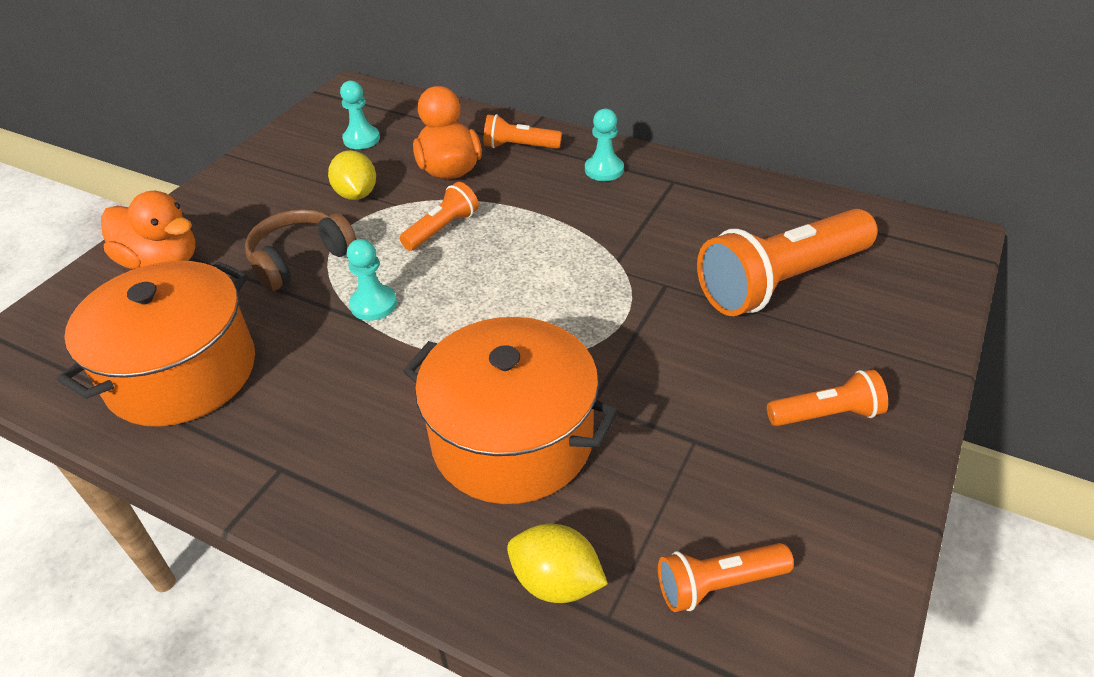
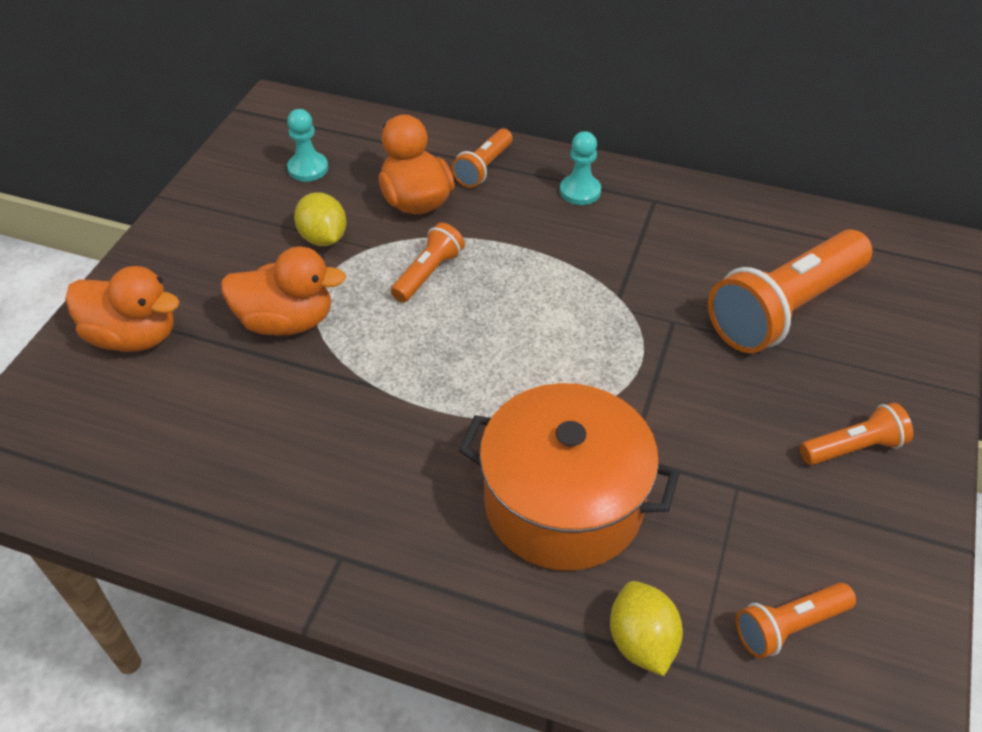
camera: 10 degrees left, 5 degrees up
orange pot [57,261,255,427] -> none
brown headphones [245,209,357,291] -> orange duck [221,246,346,336]
turquoise pawn [347,239,397,321] -> none
orange flashlight [484,114,562,149] -> orange flashlight turned 60 degrees counterclockwise [452,129,513,188]
yellow lemon [507,524,608,603] -> yellow lemon turned 60 degrees clockwise [610,581,683,676]

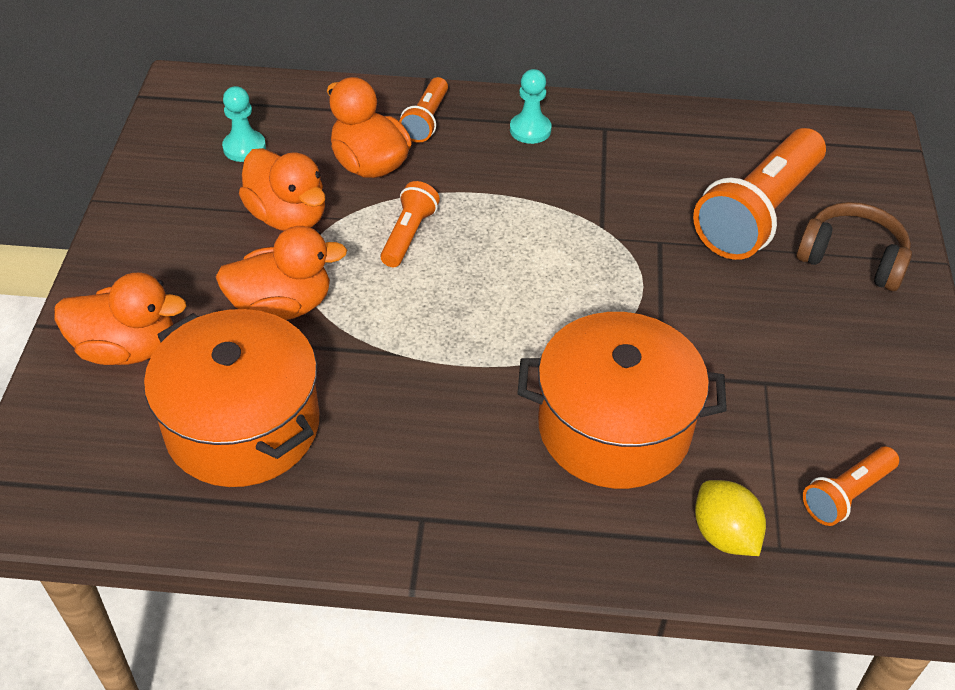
camera: 15 degrees left, 0 degrees up
yellow lemon [294,192,346,246] -> orange duck [239,148,325,231]
orange flashlight [800,403,913,465] -> none
none -> orange pot [144,309,320,487]
none -> brown headphones [796,202,912,291]

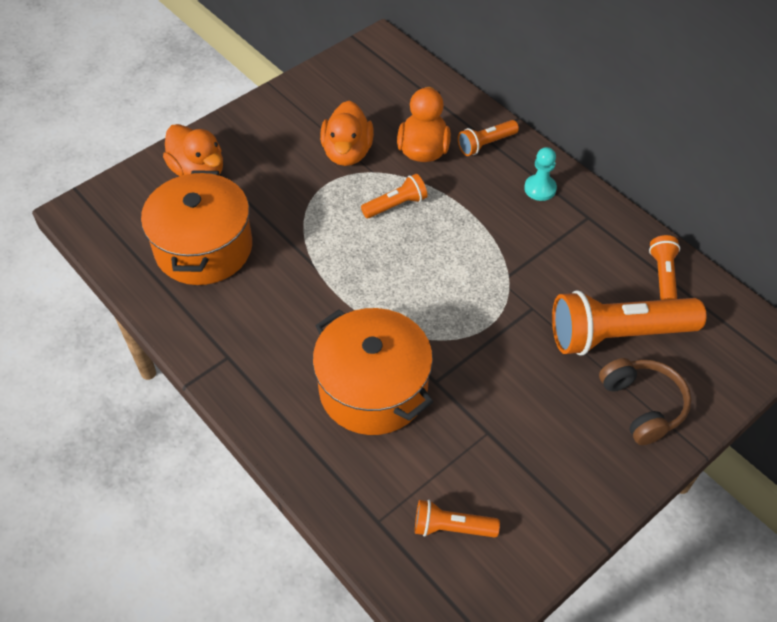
camera: 45 degrees right, 5 degrees up
orange duck [216,226,347,320] -> none
turquoise pawn [222,86,266,162] -> none
yellow lemon [695,480,766,556] -> none
none -> orange flashlight [649,235,680,300]

